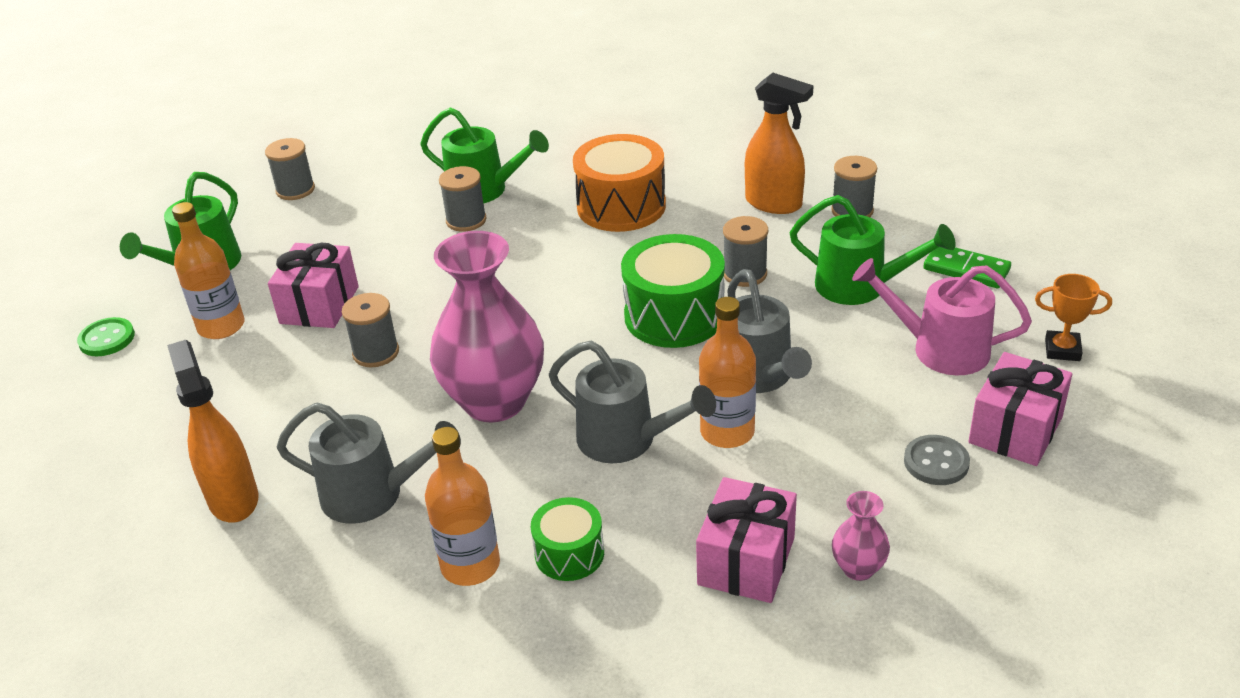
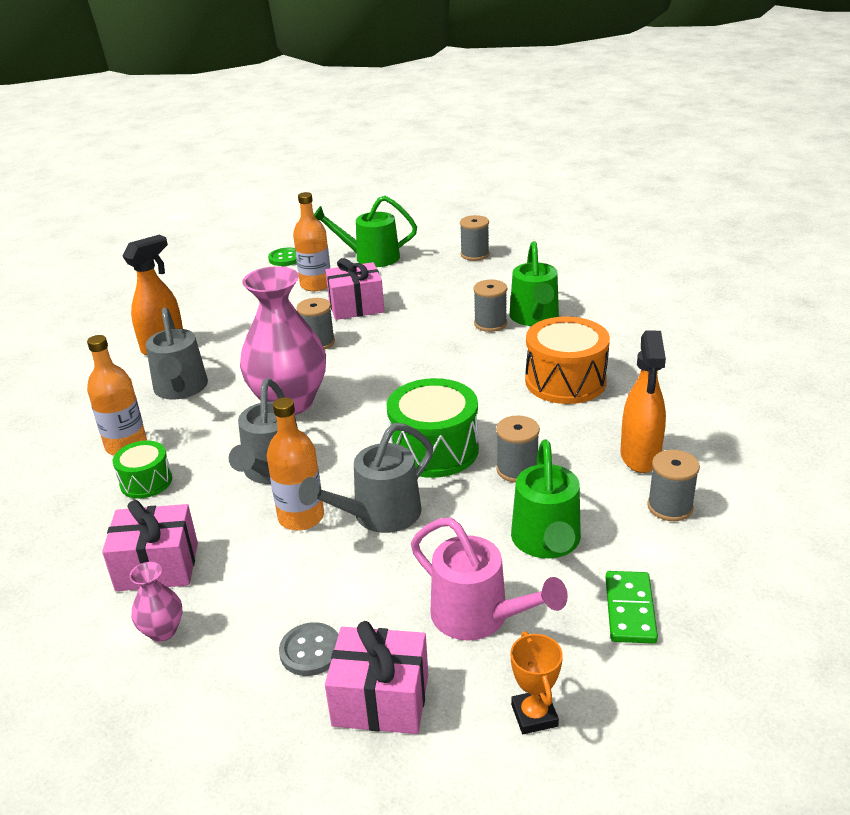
camera: 65 degrees right, 5 degrees down
pink watering can [852,258,1032,375] -> pink watering can turned 135 degrees clockwise [411,518,568,641]

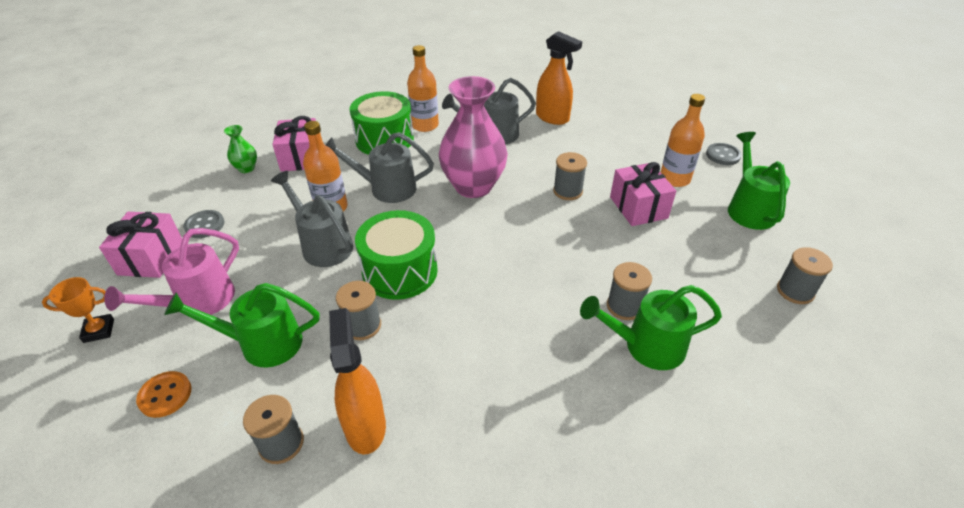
camera: 85 degrees right, 10 degrees up
green drum [113,440,172,499] -> green drum [350,91,414,155], size x1.77
pink vase [129,562,182,642] -> green vase [224,125,257,173]
green button [268,248,297,266] -> grey button [706,143,742,165]
orange drum [525,316,610,404] -> none
green domino [605,571,658,644] -> orange button [136,371,192,418]
orange spray bottle [620,331,666,473] -> orange spray bottle turned 75 degrees clockwise [329,308,386,454]

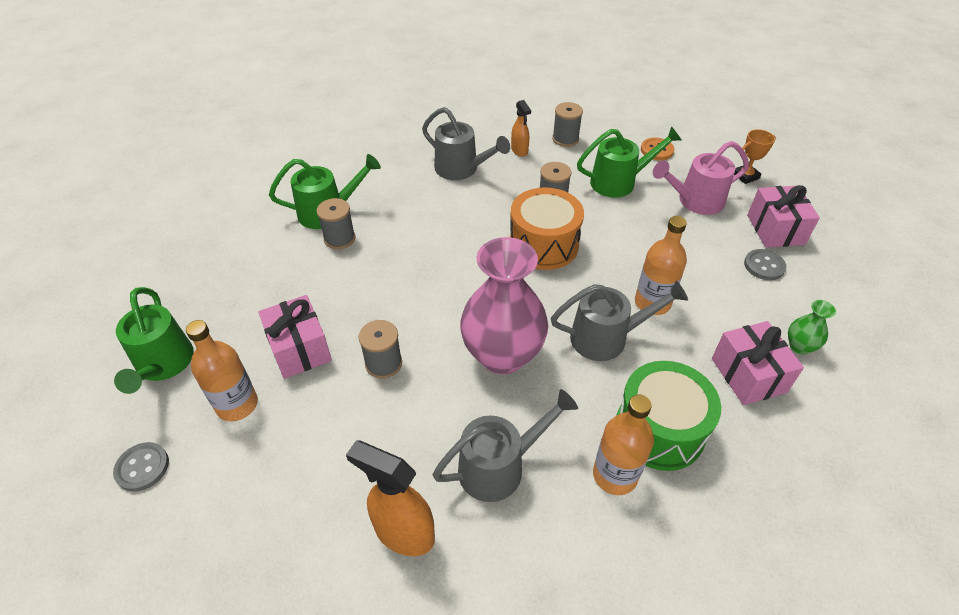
camera: 170 degrees right, 5 degrees up
pink watering can [104,228,239,315] -> pink watering can turned 135 degrees counterclockwise [653,141,749,215]
grey watering can [271,171,353,267] -> grey watering can moved to [422,107,510,180]
orange spray bottle [329,308,386,454] -> orange spray bottle [511,100,531,157], size x0.59
green drum [355,210,438,300] -> orange drum [510,187,584,270]
grey spool [777,247,833,304] -> none

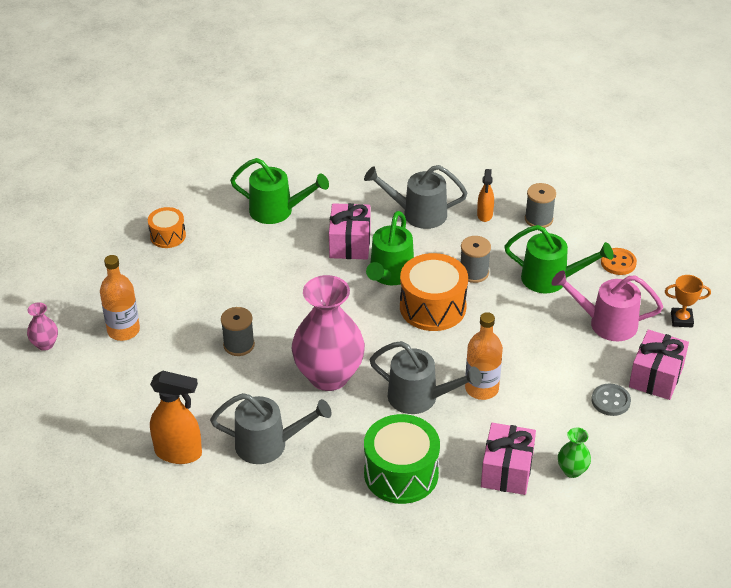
camera: 30 degrees right, 5 degrees down
grey button [113,442,169,492] -> pink vase [27,302,58,351]
green watering can [114,287,194,394] -> green watering can moved to [366,211,414,285]
pink gift [258,295,332,379] -> pink gift moved to [329,203,371,259]
grey spool [316,198,356,249] -> none
orange spray bottle [346,440,435,556] -> orange spray bottle turned 135 degrees clockwise [150,370,202,464]
grey watering can [422,107,510,180] -> grey watering can turned 120 degrees clockwise [364,165,467,229]
orange bottle [593,395,654,495] -> none
none -> orange drum [148,207,186,248]

